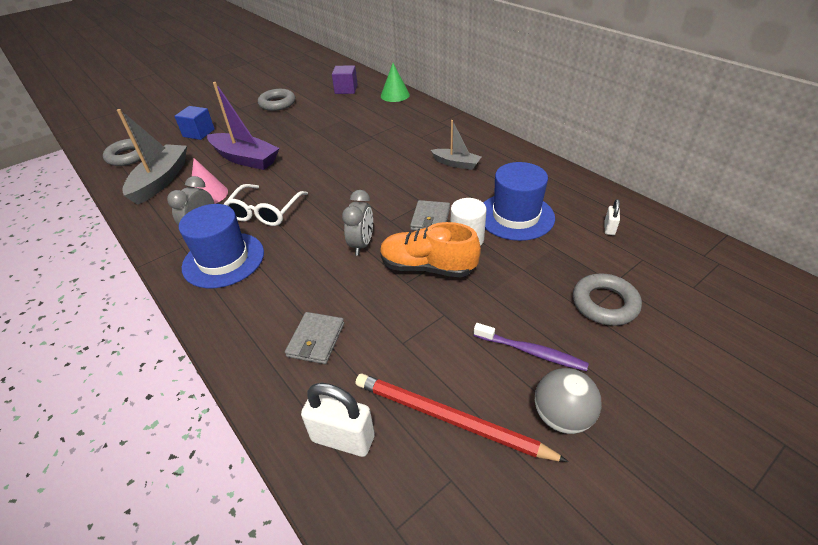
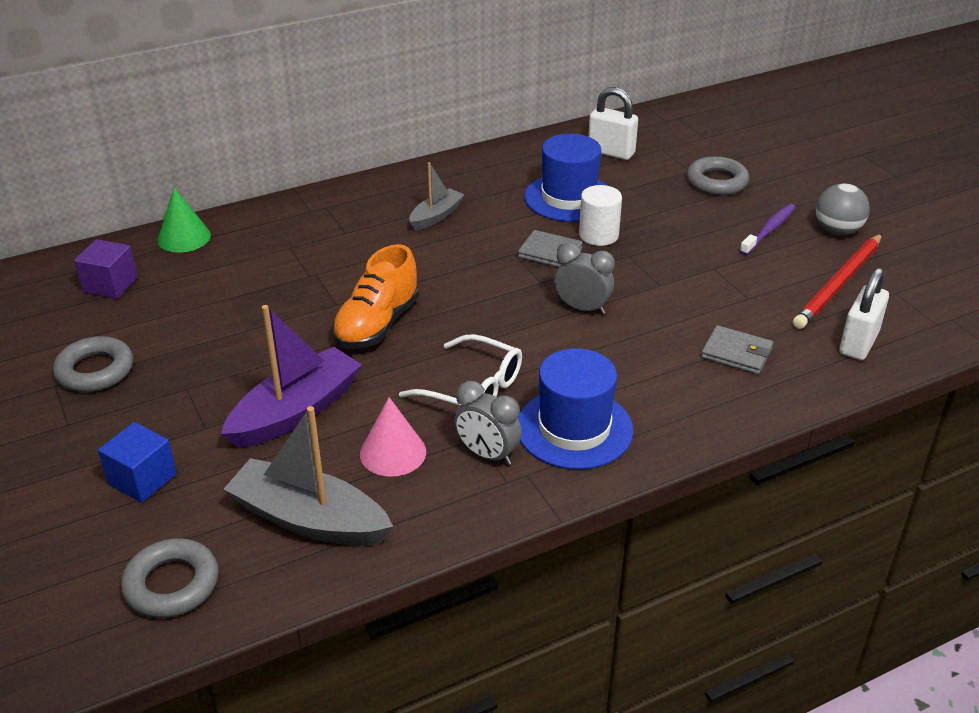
camera: 80 degrees left, 5 degrees down
orange shoe [380,222,481,277] -> orange shoe moved to [332,244,419,349]
white padlock [605,199,620,235] -> white padlock [588,87,638,160], size x1.91

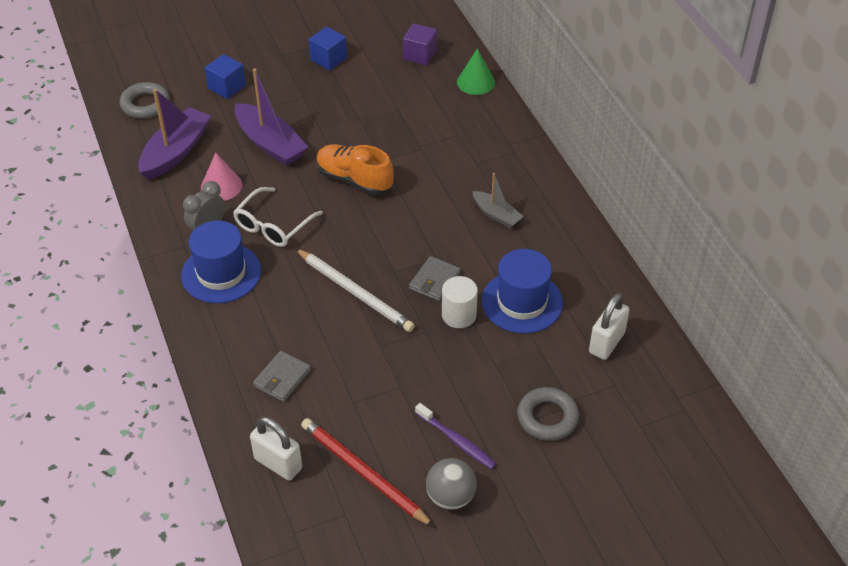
camera: 95 degrees right, 10 degrees up
grey ring [53,336,133,392] -> blue cube [309,26,347,70]
grey boat [224,406,394,546] -> purple boat [138,89,211,180]
grey clock [554,243,615,315] -> white pencil [295,248,415,332]

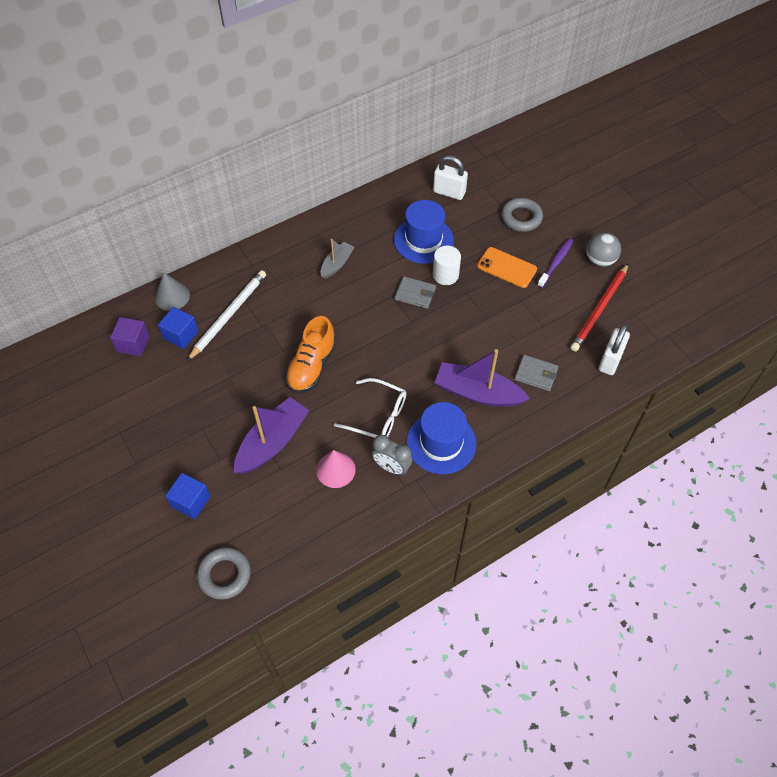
camera: 100 degrees left, 10 degrees up
purple boat [138,89,211,180] -> purple boat moved to [435,349,530,407]
white pencil [295,248,415,332] -> white pencil moved to [187,270,266,361]
blue cube [309,26,347,70] -> blue cube moved to [158,307,199,349]
green cone [457,48,495,95] -> grey cone [155,272,190,311]
none -> orange phone [477,247,537,288]

